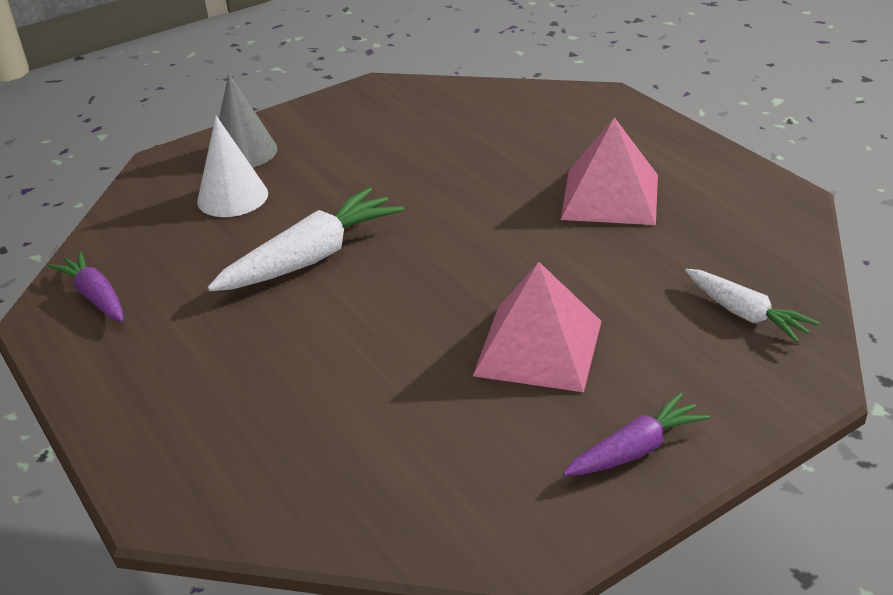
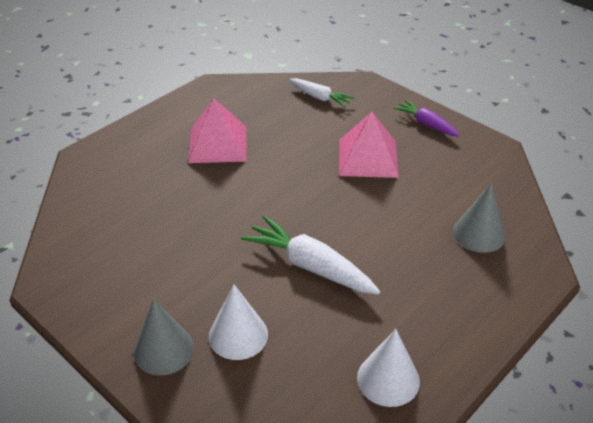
camera: 105 degrees left, 5 degrees up
purple carrot [48,251,124,322] -> white cone [357,329,420,407]
white carrot [685,269,820,343] -> white carrot turned 90 degrees clockwise [290,78,355,107]
none -> grey cone [453,183,506,253]

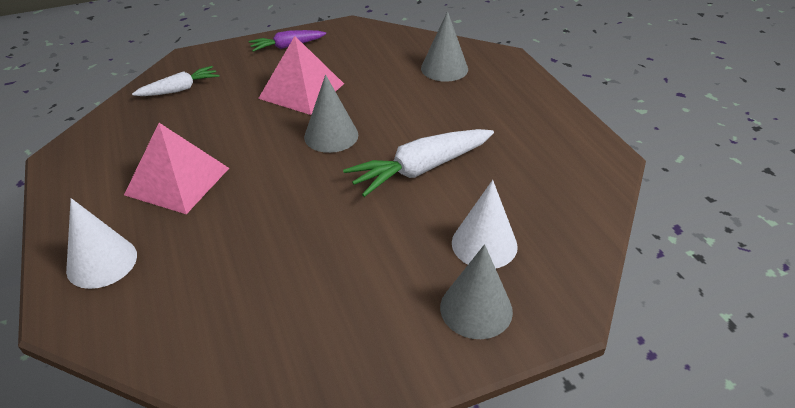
camera: 65 degrees left, 0 degrees up
white cone [357,329,420,407] -> white cone moved to [66,198,137,289]
none -> grey cone [304,74,358,153]

